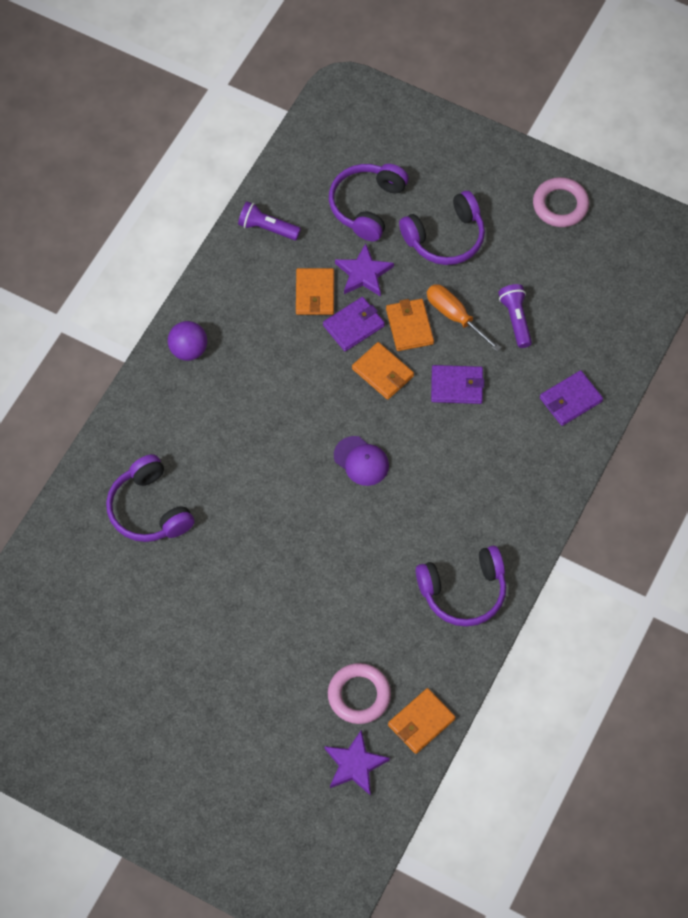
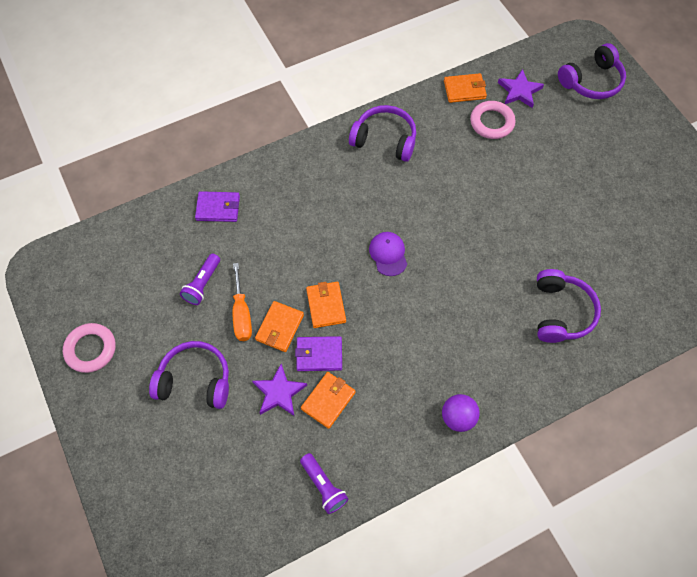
camera: 145 degrees left, 0 degrees up
purple headphones [329,164,409,241] -> purple headphones moved to [558,43,626,99]
purple wallet [431,365,485,404] -> none

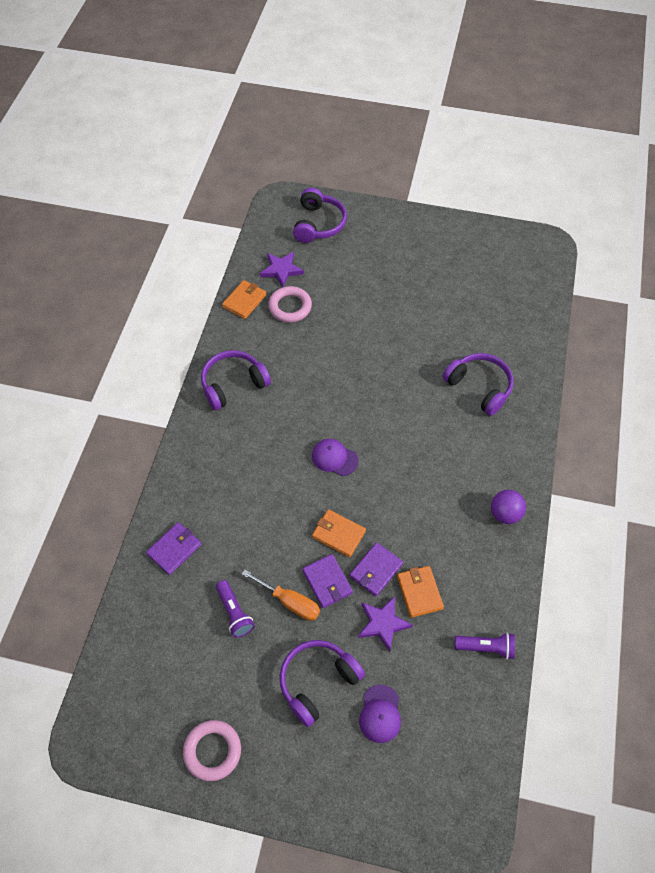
camera: 50 degrees left, 5 degrees down
orange wallet [255,301,304,352] -> purple wallet [302,554,353,608]
none -> purple cap [359,685,401,743]

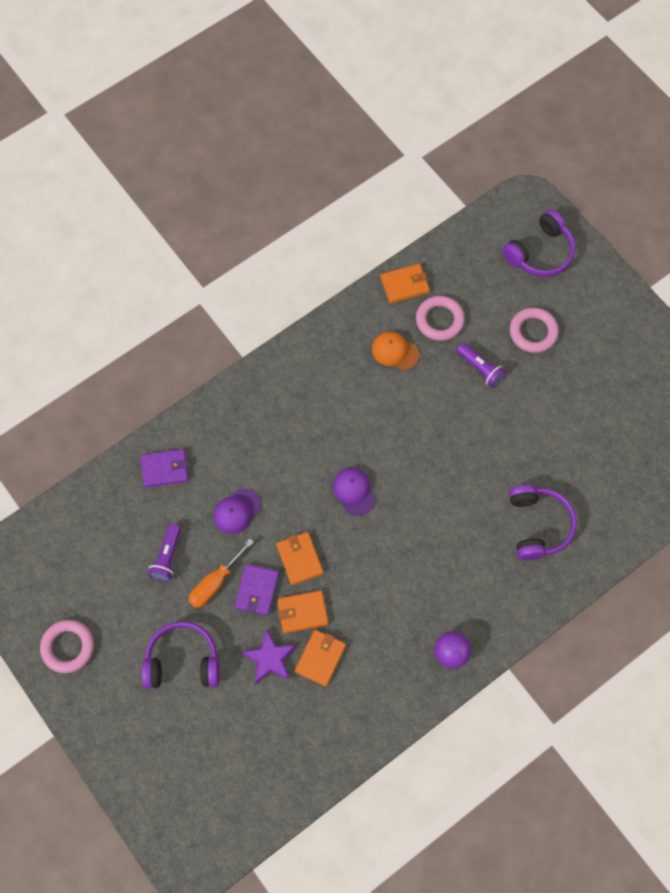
camera: 40 degrees right, 10 degrees up
purple headphones [201,350,271,410] -> none
orange screwdriver [242,569,320,621] -> orange screwdriver turned 60 degrees clockwise [189,538,254,609]
purple star [260,252,304,287] -> none
purple wallet [350,542,403,596] -> orange wallet [277,590,329,633]
purple cap [359,685,401,743] -> purple cap moved to [213,488,261,534]
purple flashlight [455,633,515,660] -> purple flashlight moved to [456,343,506,388]
none -> orange cap [372,331,419,371]
none -> pink ring [509,308,559,353]

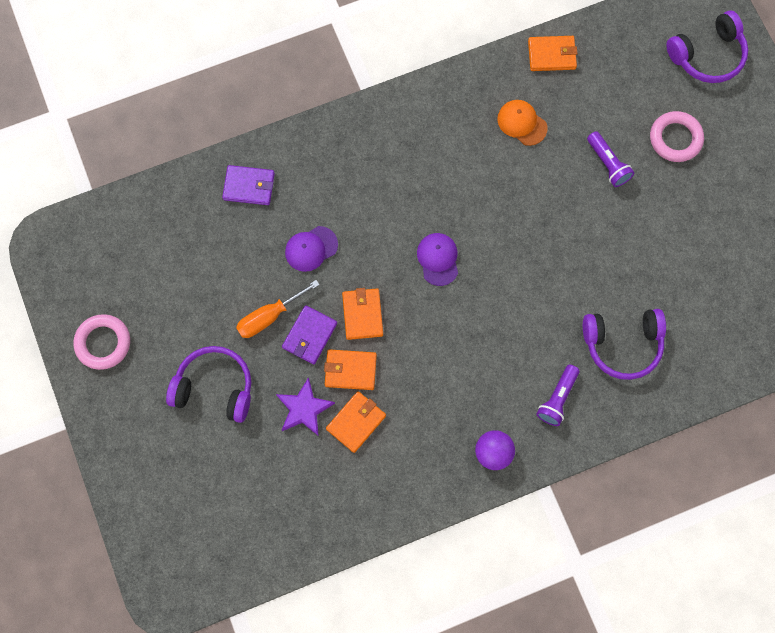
camera: 15 degrees right, 5 degrees up
purple flashlight [148,524,181,582] -> purple flashlight moved to [536,365,579,426]
pink ring [416,296,465,341] -> none
purple headphones [509,485,577,560] -> purple headphones turned 75 degrees clockwise [583,309,666,380]

